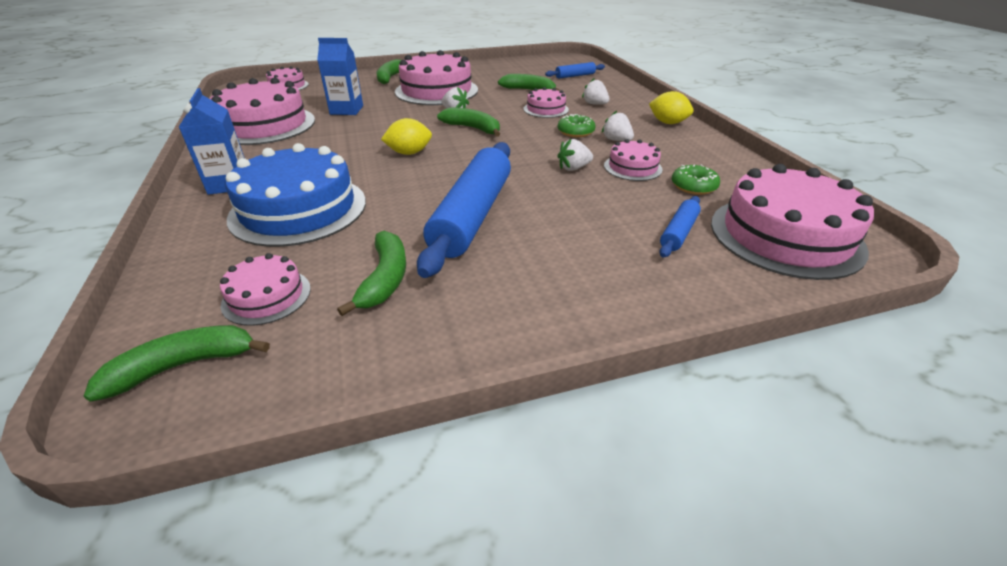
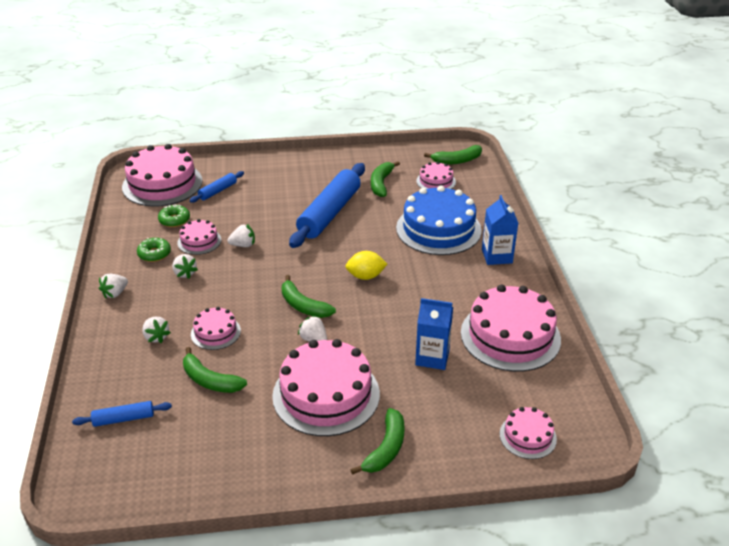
camera: 170 degrees left, 0 degrees up
green donut [558,114,595,137] -> green donut moved to [137,238,171,262]
yellow lemon [649,91,694,124] -> white strawberry [99,274,128,298]

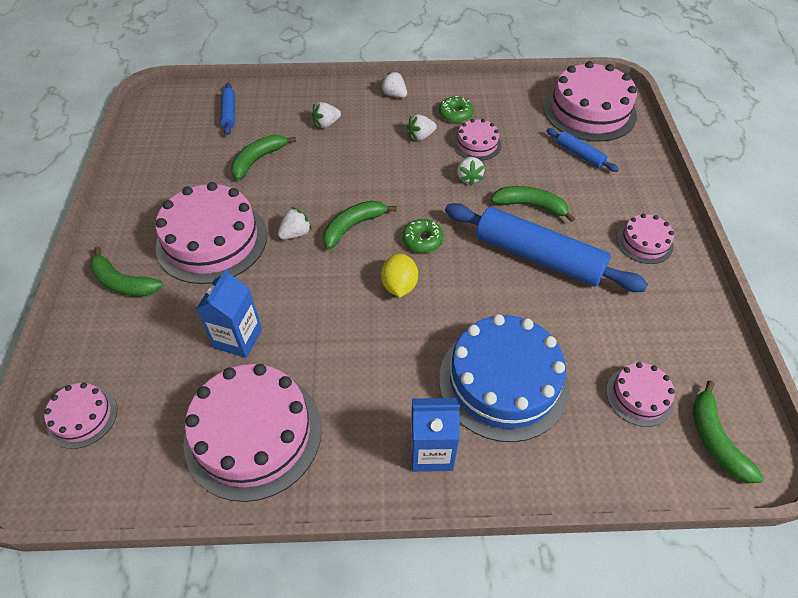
camera: 95 degrees right, 15 degrees up
green donut [158,204,190,227] -> green donut moved to [402,219,444,253]
pink cake [191,307,241,350] -> pink cake moved to [617,214,674,264]
green banana [371,161,400,197] -> green banana moved to [491,186,575,222]

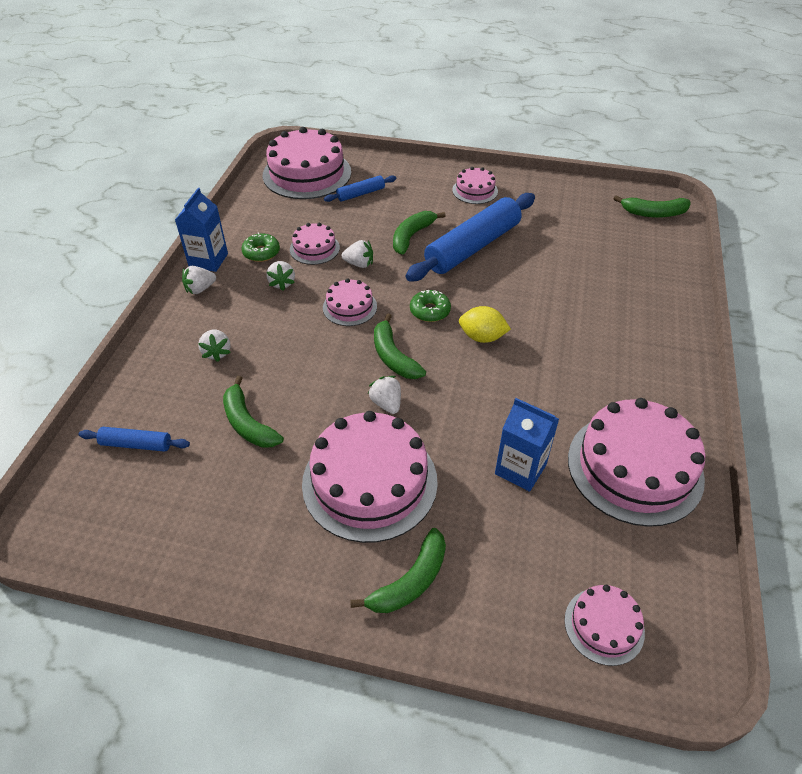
camera: 75 degrees left, 5 degrees down
blue carton [411,398,460,472] -> blue carton moved to [175,188,228,272]
blue cake [439,314,569,442] -> none
pink cake [606,362,675,427] -> pink cake moved to [323,278,377,326]

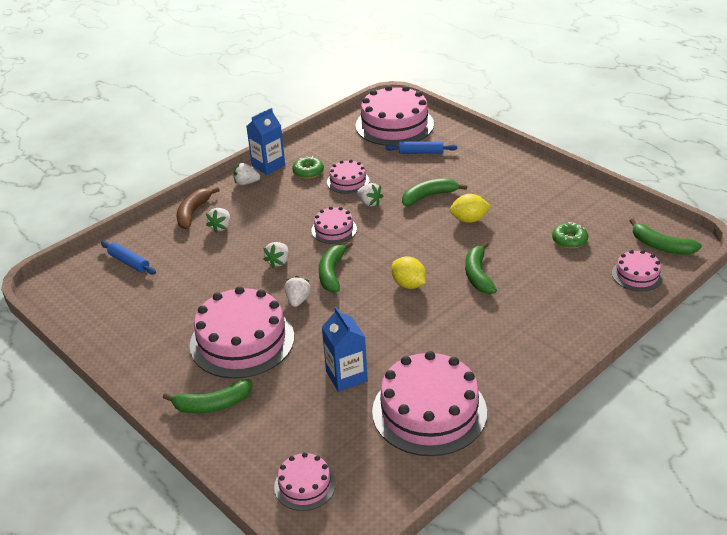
camera: 35 degrees right, 10 degrees down
green banana [223,376,284,448] -> green banana moved to [465,242,497,294]
white strawberry [266,261,295,291] -> white strawberry moved to [263,242,289,268]
blue rolling pin [406,193,535,281] -> yellow lemon [450,194,491,223]
green donut [410,290,451,322] -> green donut moved to [552,222,588,249]
pink cake [452,167,498,204] -> pink cake moved to [612,250,663,291]
none -> brown banana [176,187,220,229]

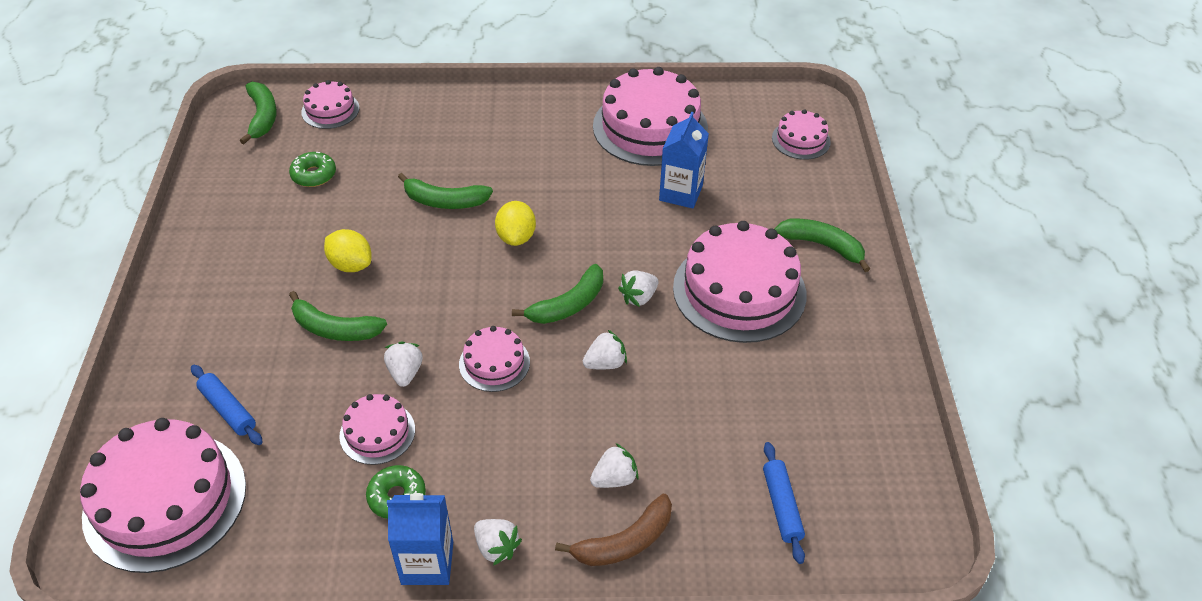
camera: 140 degrees left, 10 degrees up
green banana [465,242,497,294] -> green banana turned 60 degrees clockwise [398,173,493,209]

